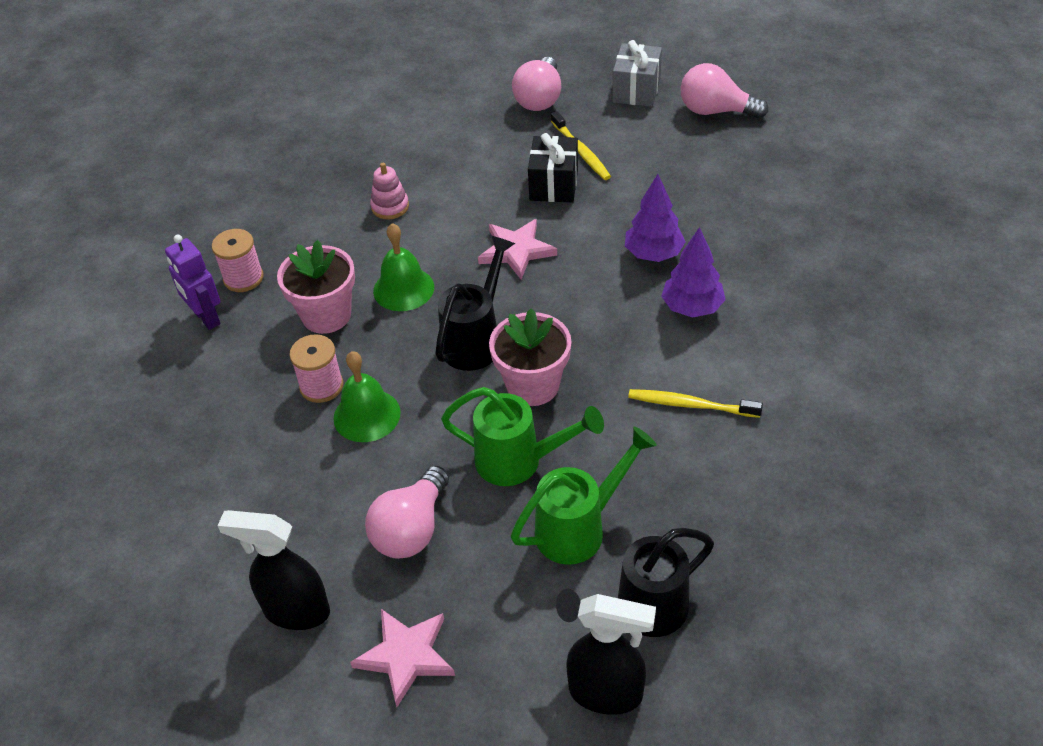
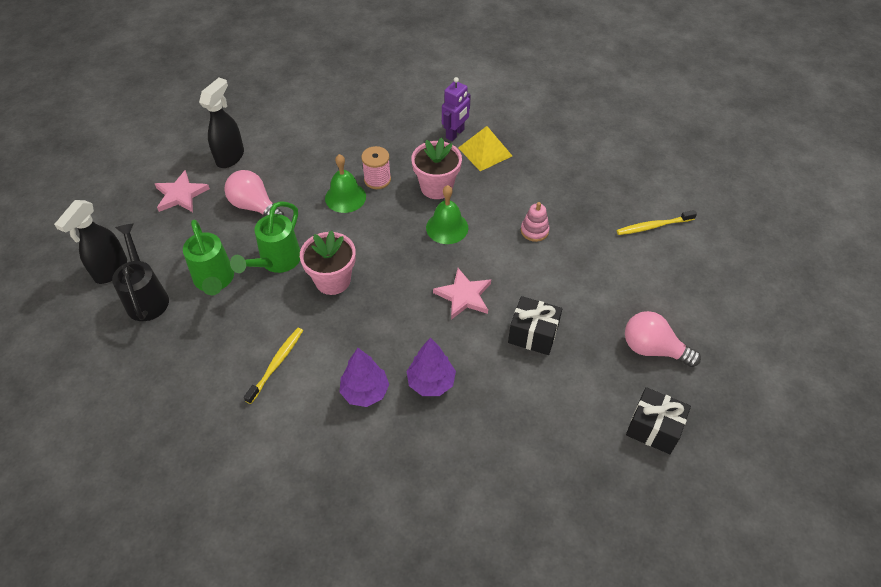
camera: 100 degrees right, 5 degrees up
purple robot [165,235,221,330] -> purple robot turned 150 degrees clockwise [442,77,471,141]
pink spool [212,229,264,292] -> yellow pyramid [458,126,512,171]
black watering can [435,236,515,371] -> none
yellow toothbrush [551,111,611,180] -> yellow toothbrush moved to [617,210,697,235]
grey gift [612,40,662,107] -> black gift [626,387,691,454]
pink light bulb [680,63,768,119] -> none

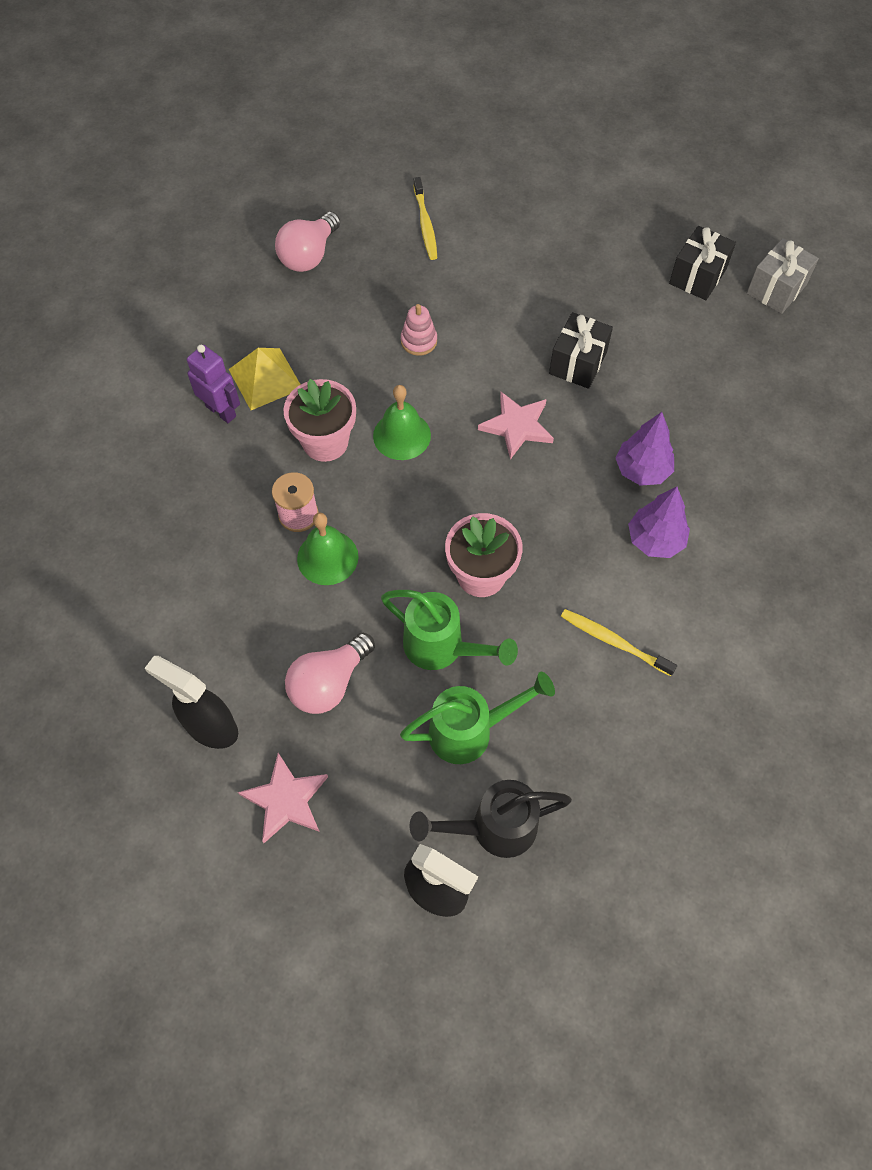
camera: 85 degrees left, 10 degrees up
pink light bulb [625,311,701,367] -> pink light bulb moved to [275,212,340,272]
none -> grey gift [747,238,819,314]

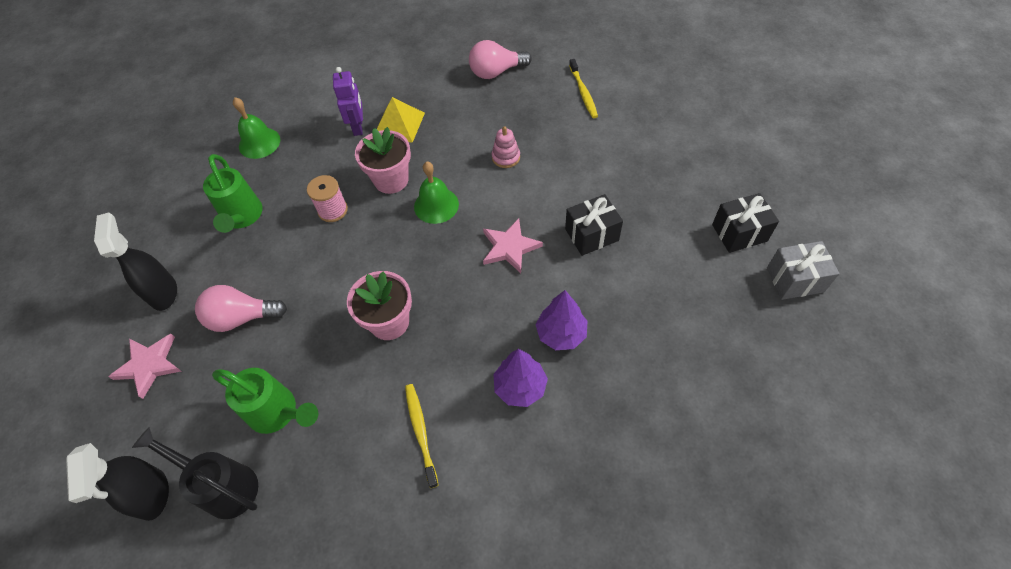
camera: 45 degrees right, 5 degrees down
green bell [297,513,359,585] -> green bell moved to [233,97,280,159]
green watering can [381,590,518,670] -> green watering can moved to [203,154,263,233]
yellow toothbrush [413,177,437,260] -> yellow toothbrush turned 45 degrees counterclockwise [569,59,598,118]

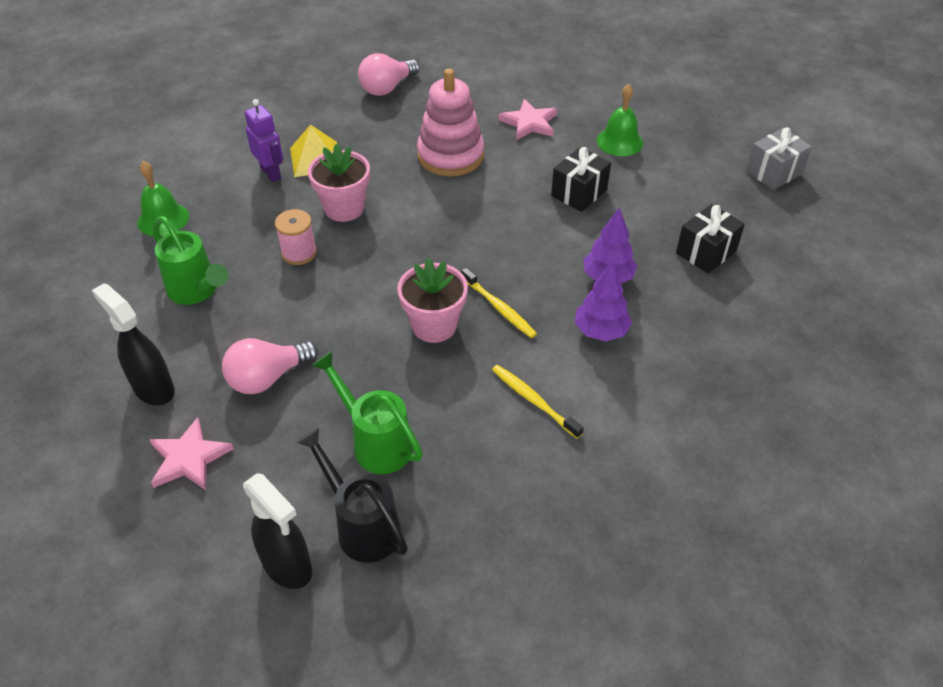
camera: 30 degrees left, 10 degrees down
black watering can [132,427,258,519] -> black watering can turned 45 degrees clockwise [296,427,408,563]
green watering can [212,368,318,434] -> green watering can turned 135 degrees counterclockwise [311,351,423,474]
green bell [414,162,459,224] -> green bell moved to [597,84,643,156]
pink star [483,218,543,273] -> pink star moved to [499,99,557,140]
pink stacking toy [492,126,520,168] -> pink stacking toy [417,69,484,177], size x2.14
yellow toothbrush [569,59,598,118] -> yellow toothbrush moved to [461,267,537,338]
black gift [712,193,779,253] -> black gift moved to [676,204,745,274]

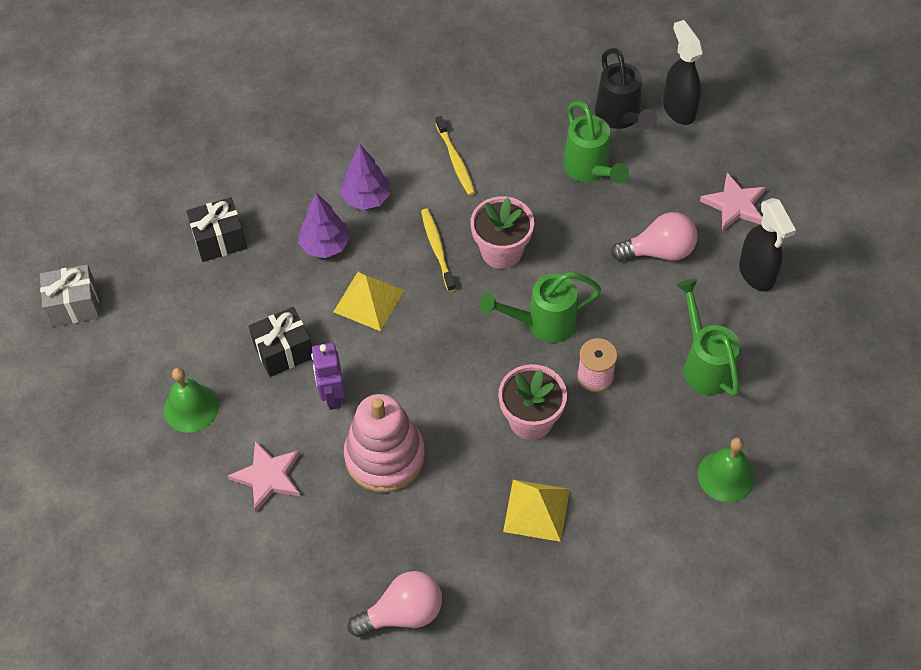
camera: 155 degrees left, 10 degrees up
purple robot [245,99,283,182] -> purple robot moved to [311,343,345,410]
none -> yellow pyramid [333,272,405,331]
none -> green watering can [480,272,601,343]

